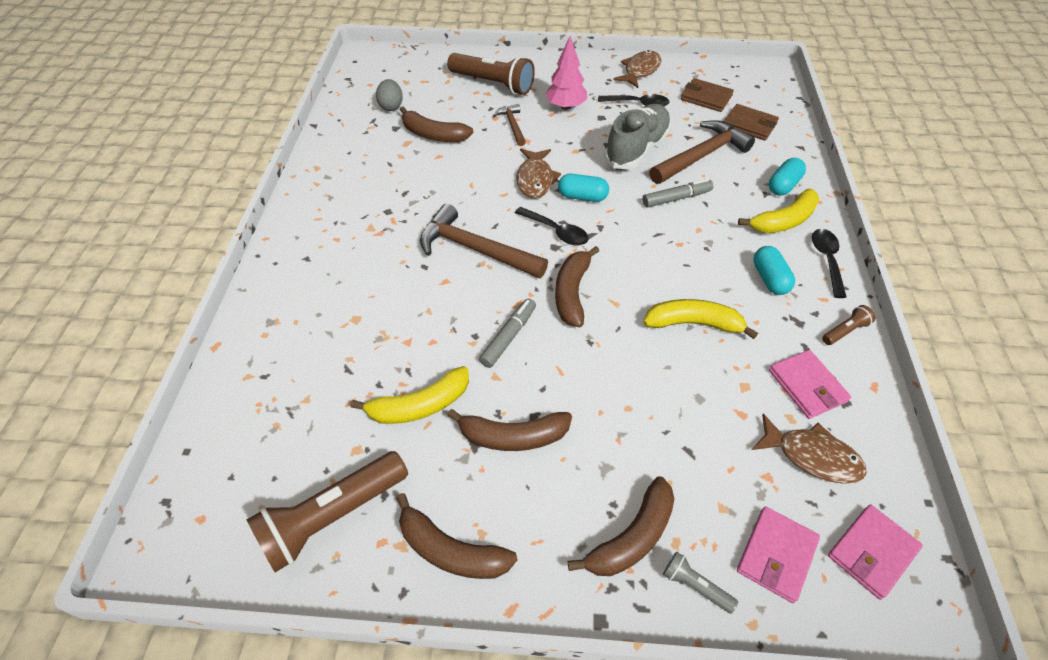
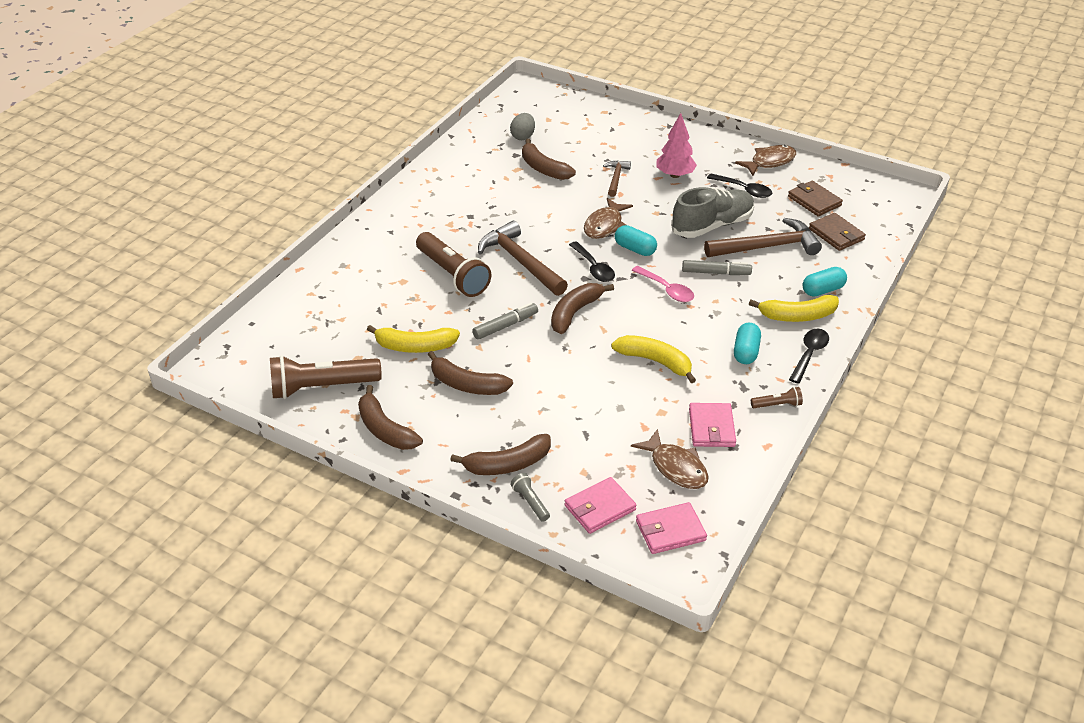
camera: 25 degrees right, 10 degrees down
brown flashlight [447,53,535,95] -> brown flashlight moved to [416,232,491,297]
none -> pink spoon [631,266,694,302]

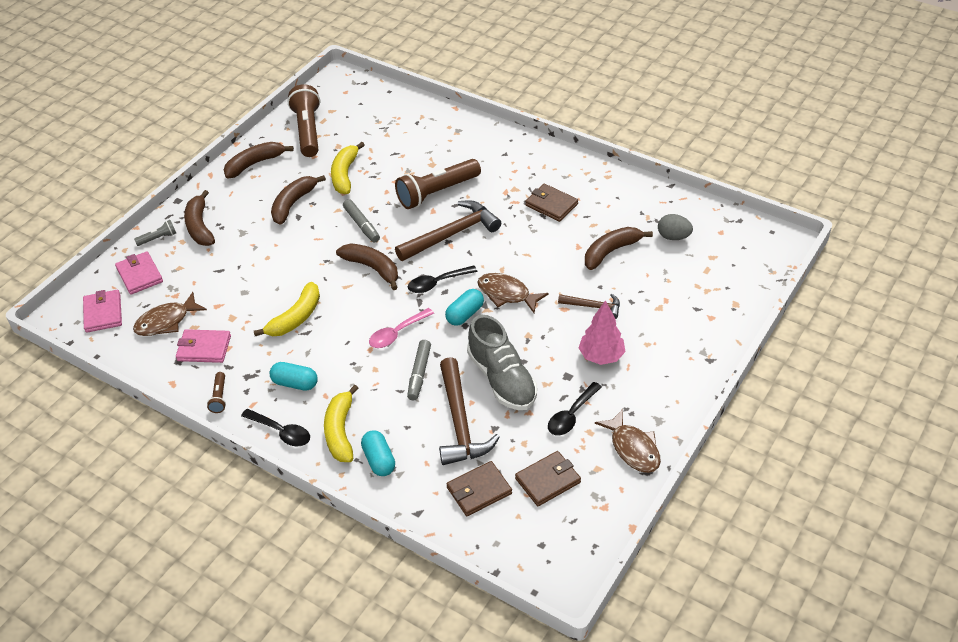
camera: 95 degrees right, 5 degrees up
none -> brown wallet [525,184,578,222]

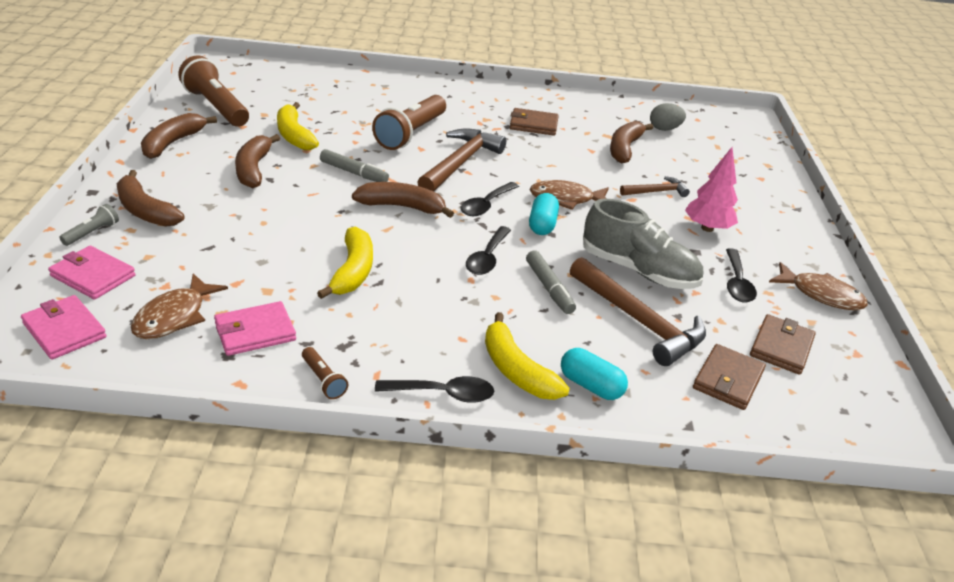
camera: 35 degrees left, 10 degrees down
turquoise capsule [270,362,318,391] -> none
pink spoon [369,308,434,348] -> black spoon [466,226,511,275]

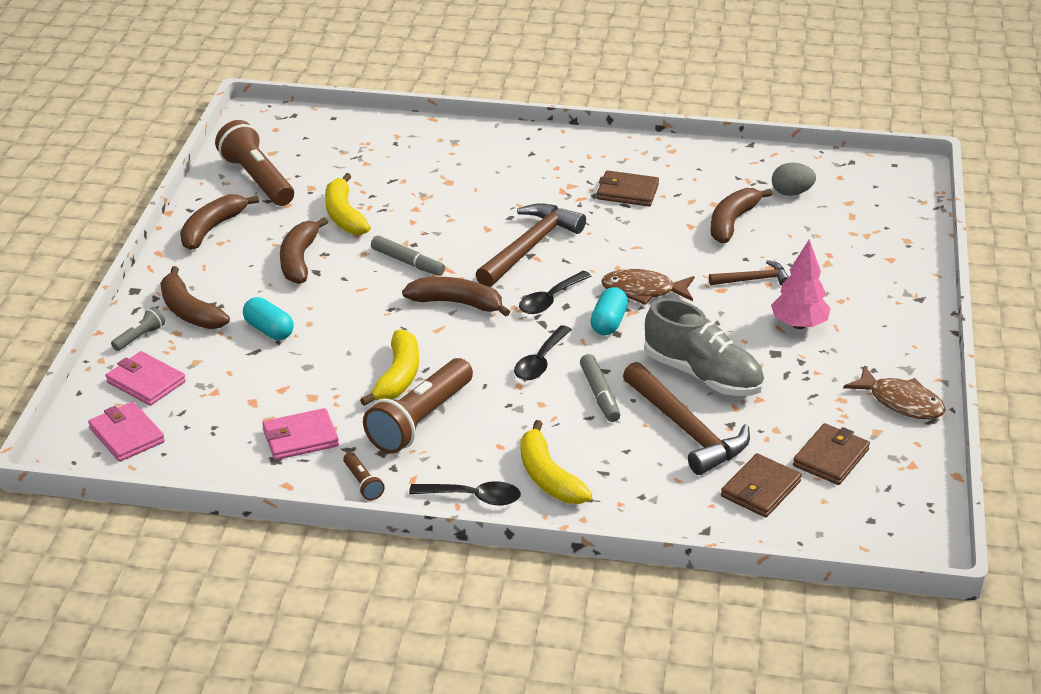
camera: 10 degrees right, 0 degrees up
brown fish [131,273,228,339] -> none
brown flashlight [372,95,446,150] -> brown flashlight moved to [363,358,473,454]
turquoise capsule [561,348,628,400] -> turquoise capsule moved to [243,297,294,340]
black spoon [726,248,757,302] -> none

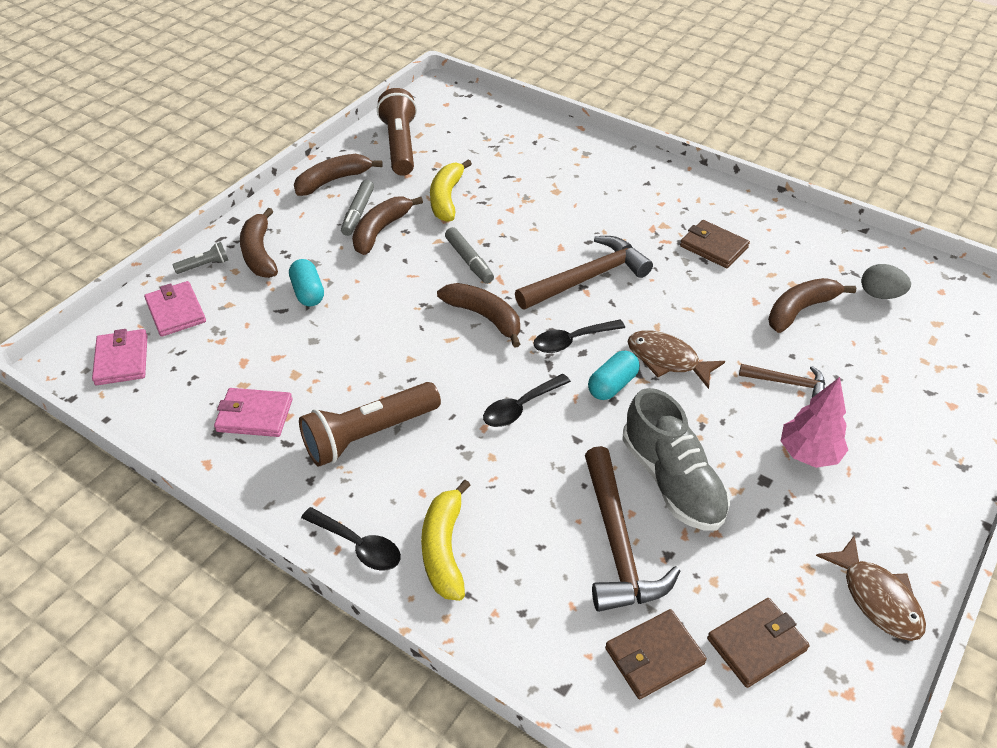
camera: 25 degrees right, 10 degrees up
brown flashlight [343,452,385,500] -> none
yellow banana [360,329,419,406] -> none
grey marker [580,354,620,422] -> grey marker moved to [341,180,374,236]

